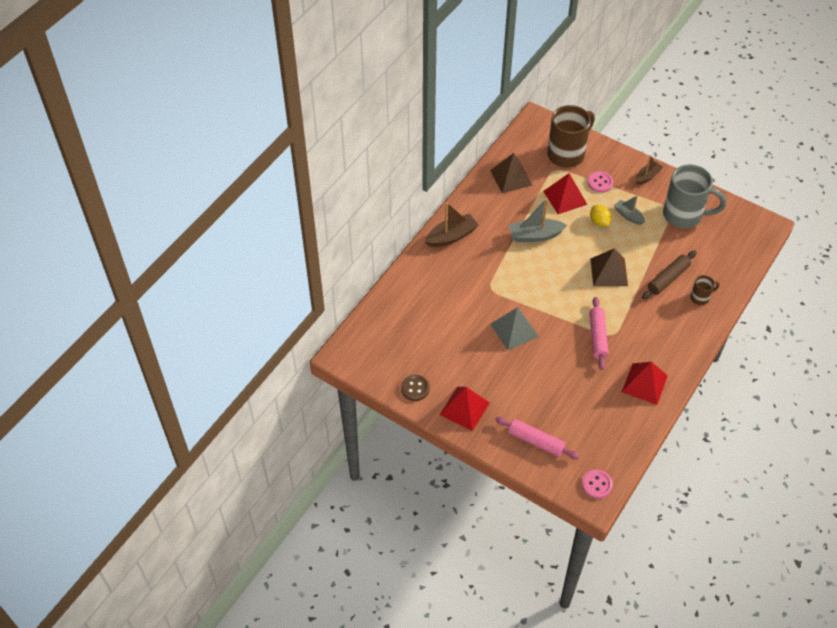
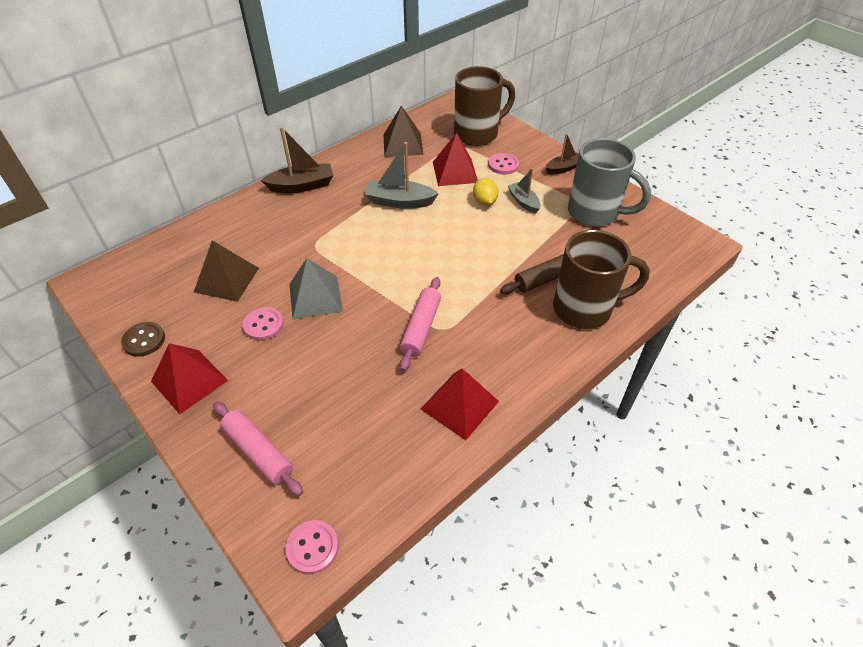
camera: 15 degrees right, 5 degrees down
brown pyramid [591,248,628,286] -> brown pyramid moved to [194,240,259,302]
brown mug [690,275,719,305] -> brown mug [553,230,650,329], size x2.16
none -> pink button [243,307,284,341]

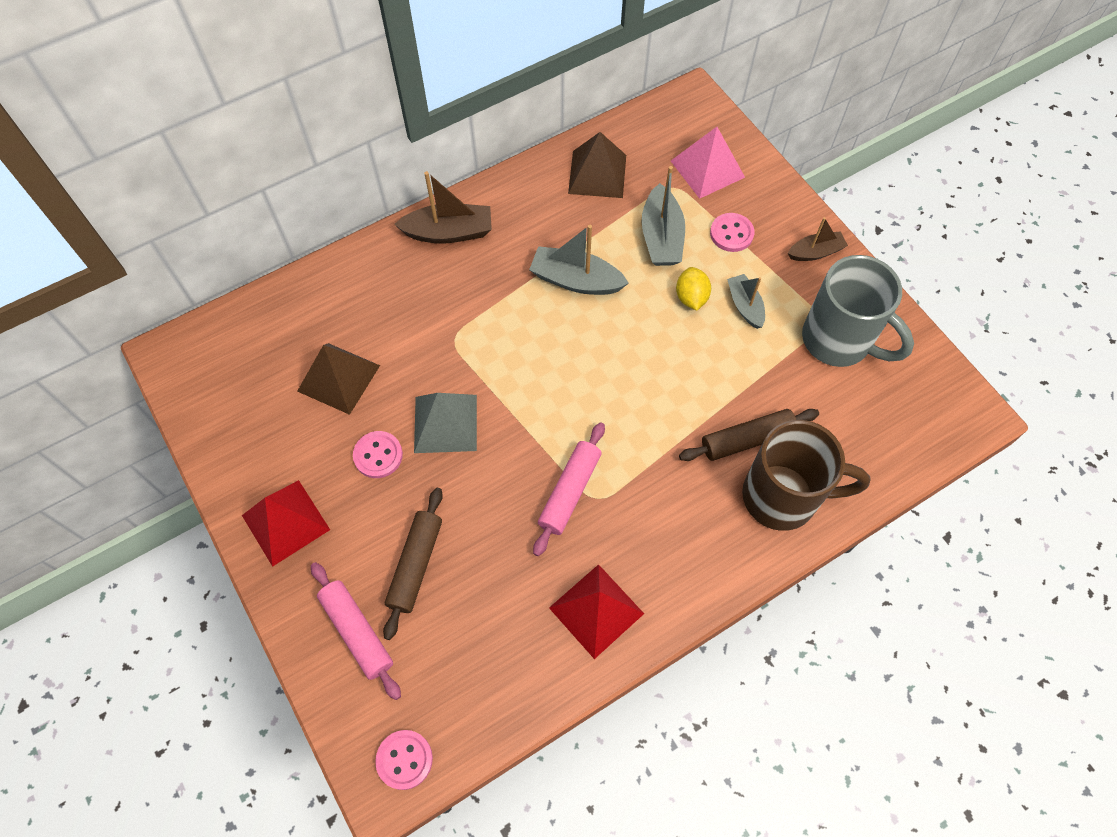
camera: 10 degrees right, 15 degrees up
brown button [121,322,165,357] -> none
red pyramid [433,133,478,186] -> grey boat [642,166,685,266]
brown mug [454,66,515,146] -> pink pyramid [671,127,745,199]
none -> brown rolling pin [383,488,443,640]

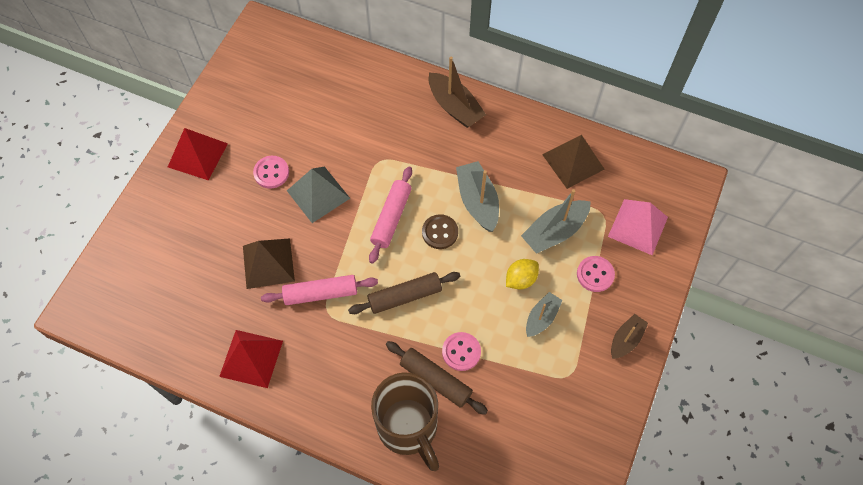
camera: 55 degrees right, 0 degrees up
brown pyramid [297,343,380,415] -> brown pyramid moved to [243,238,295,289]
pink rolling pin [311,562,401,700] -> pink rolling pin moved to [369,166,412,264]
pink button [375,730,433,790] -> pink button moved to [442,332,481,371]
brown rolling pin [383,488,443,640] -> brown rolling pin moved to [348,272,460,314]
brown boat [788,217,848,261] -> brown boat turned 90 degrees counterclockwise [611,314,648,359]
grey mug [802,255,914,367] -> none
none -> brown button [422,214,458,249]

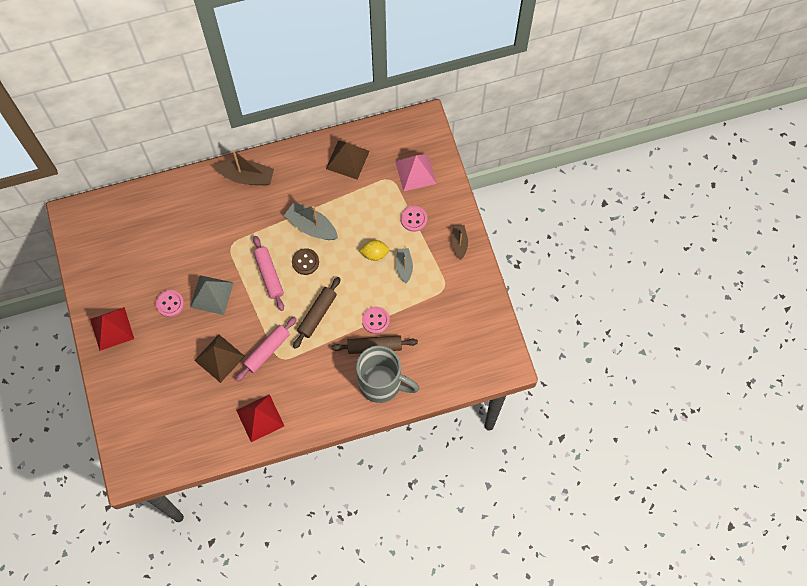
camera: 40 degrees left, 5 degrees up
brown mug [371,372,439,471] -> grey mug [356,346,420,403]
yellow lemon [506,259,539,289] -> yellow lemon turned 75 degrees clockwise [359,240,389,261]
grey boat [521,189,591,254] -> none

